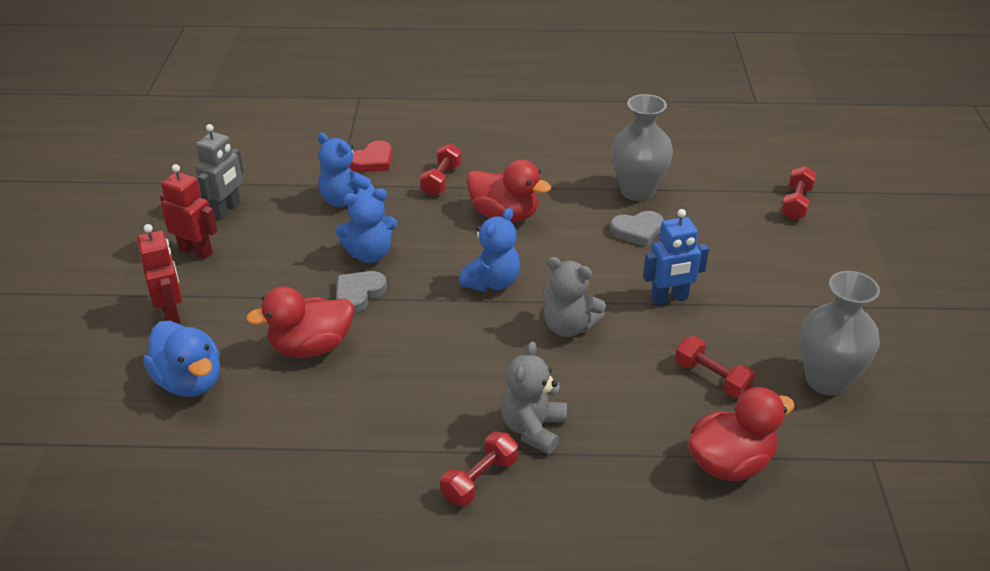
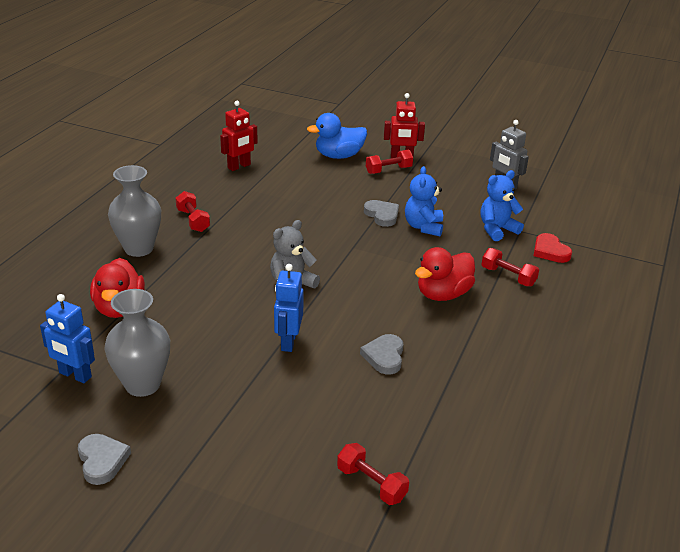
camera: 110 degrees right, 5 degrees down
red robot [160,164,218,259] -> red robot moved to [220,101,258,171]
red duck [246,286,354,358] -> none
blue teddy bear [459,208,520,292] -> none
grey teddy bear [501,341,567,454] -> none
grey vase [611,94,673,201] -> grey vase moved to [108,165,161,257]
red dumbbell [675,336,756,398] -> red dumbbell moved to [366,149,413,174]
none -> blue robot [40,294,95,383]
none -> grey heart [78,434,131,485]

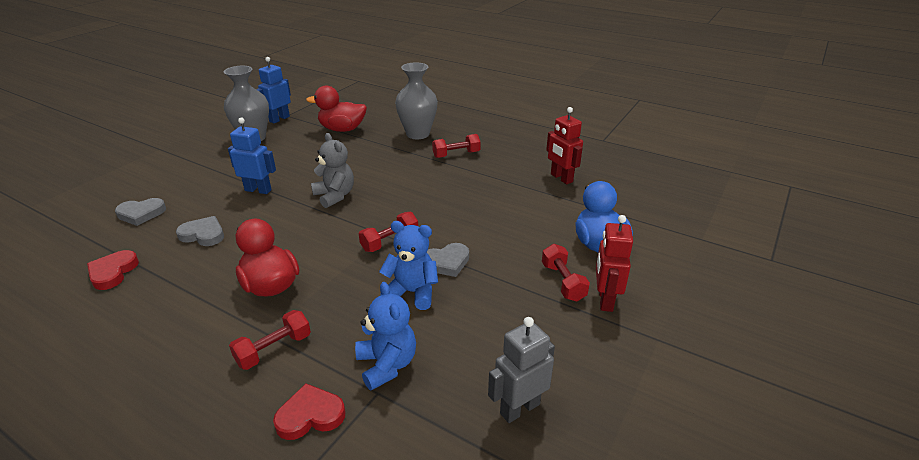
camera: 100 degrees right, 0 degrees up
grey heart [78,434,131,485] -> grey heart moved to [115,198,166,226]
red dumbbell [337,443,409,505] -> red dumbbell moved to [359,212,418,252]
none -> red heart [87,250,139,290]

